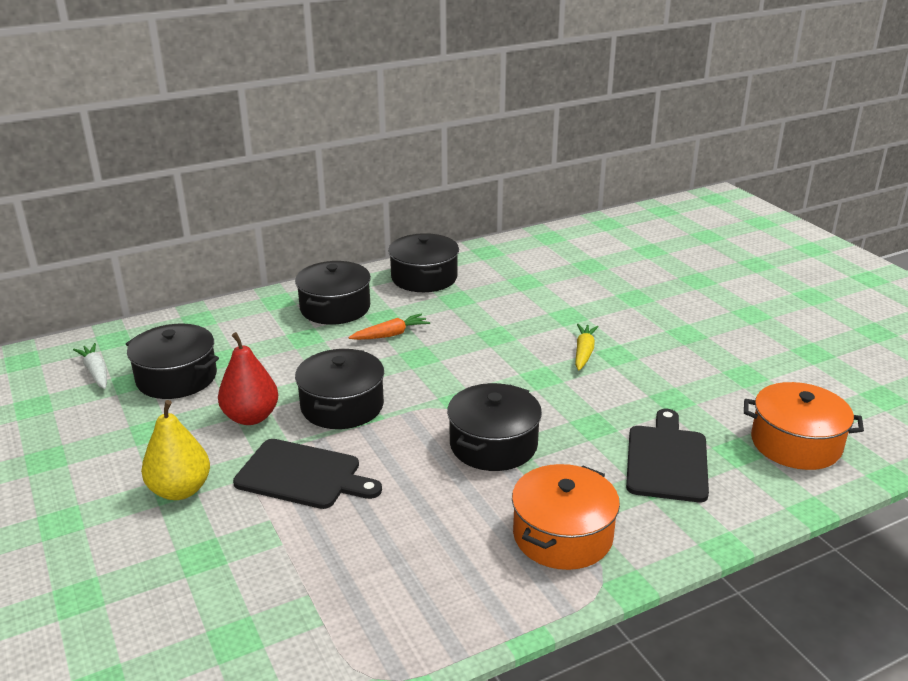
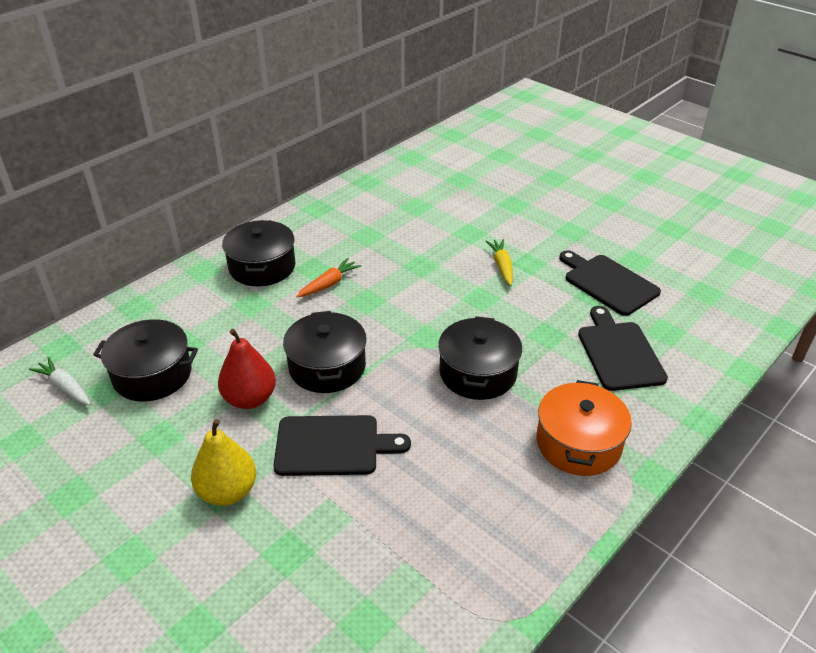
camera: 20 degrees left, 10 degrees up
black pot [388,233,459,292] -> none
orange pot [744,382,864,470] -> none
none -> black cutting board [559,250,661,316]

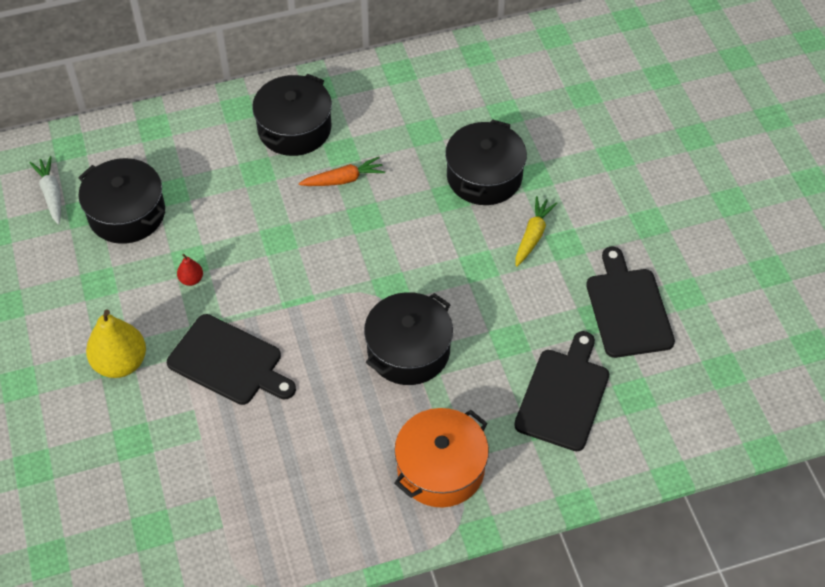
camera: 30 degrees right, 15 degrees up
red pear [218,329,276,409] -> red pear [177,254,203,286], size x0.46
black pot [283,311,367,393] -> black pot moved to [445,119,527,205]

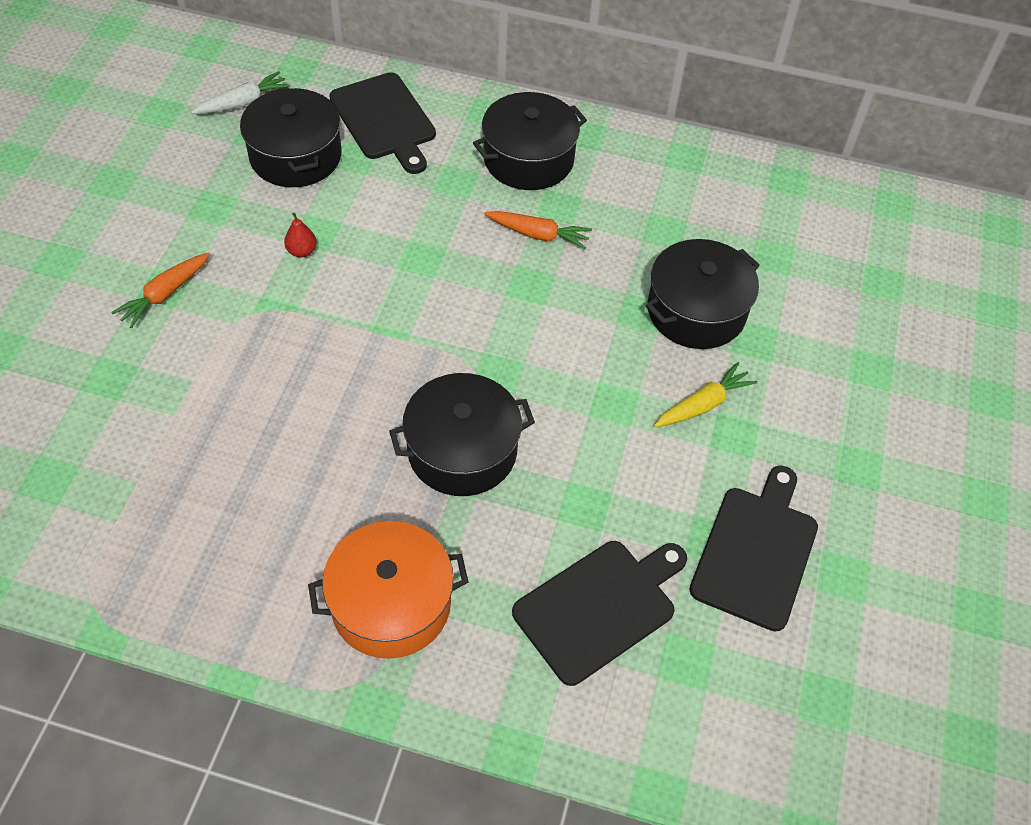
camera: 30 degrees right, 0 degrees up
white carrot [30,156,61,225] -> white carrot turned 45 degrees clockwise [191,71,290,114]
yellow pear [86,309,146,378] -> orange carrot [111,252,210,328]
black cutting board [167,314,296,405] -> black cutting board moved to [329,72,436,174]

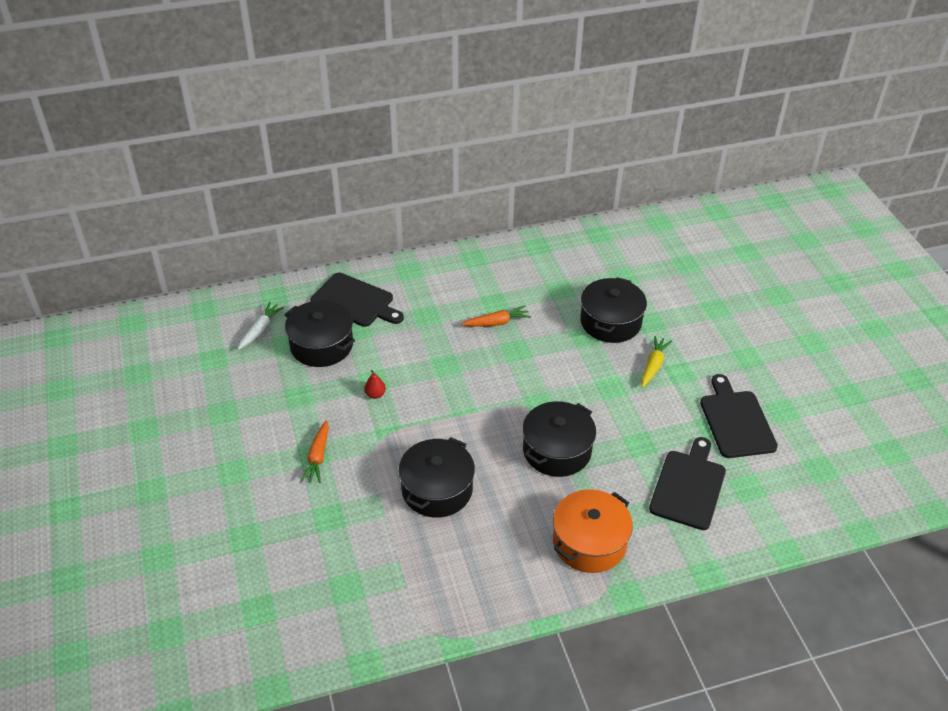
camera: 30 degrees left, 10 degrees down
black pot [473,92,587,190] -> black pot moved to [398,437,475,518]

